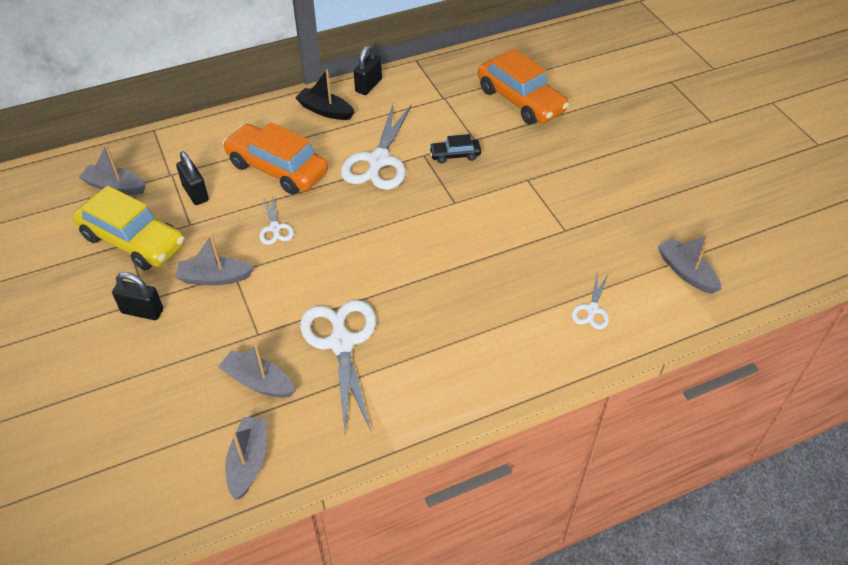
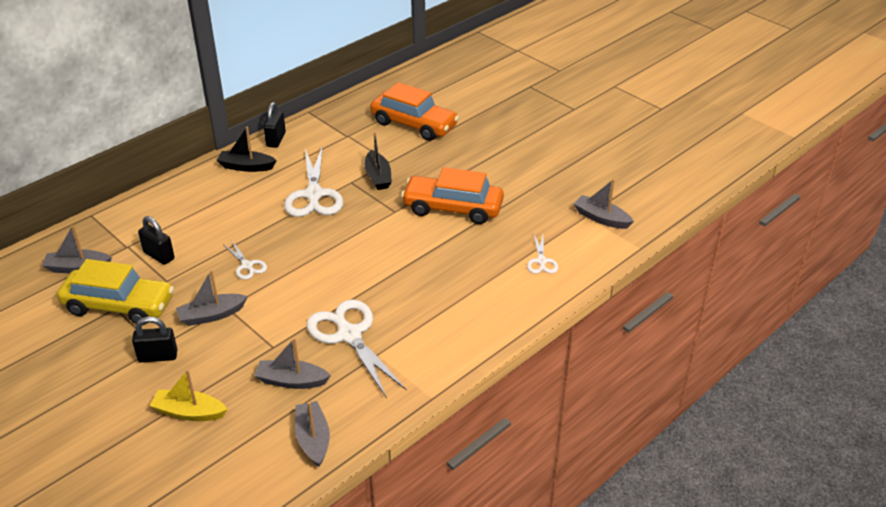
camera: 20 degrees left, 10 degrees down
orange car [223,122,328,194] -> orange car moved to [401,167,504,224]
black car [429,134,481,164] -> black boat [364,132,392,190]
none -> yellow boat [149,369,228,421]

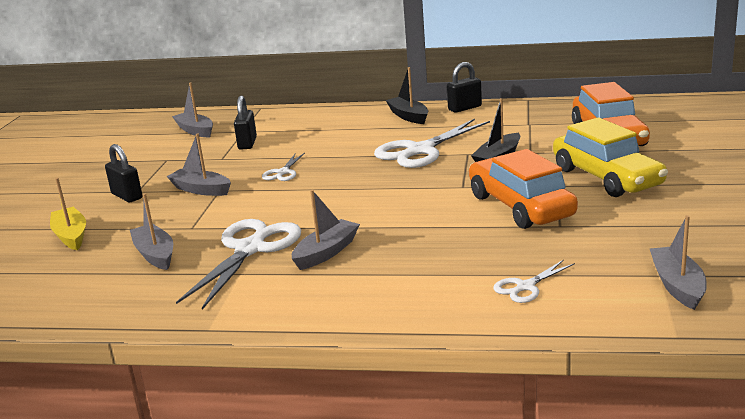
camera: 55 degrees right, 15 degrees down
yellow car [57,259,174,325] -> yellow car moved to [553,117,668,197]
grey boat [295,401,330,467] -> grey boat moved to [292,190,360,270]

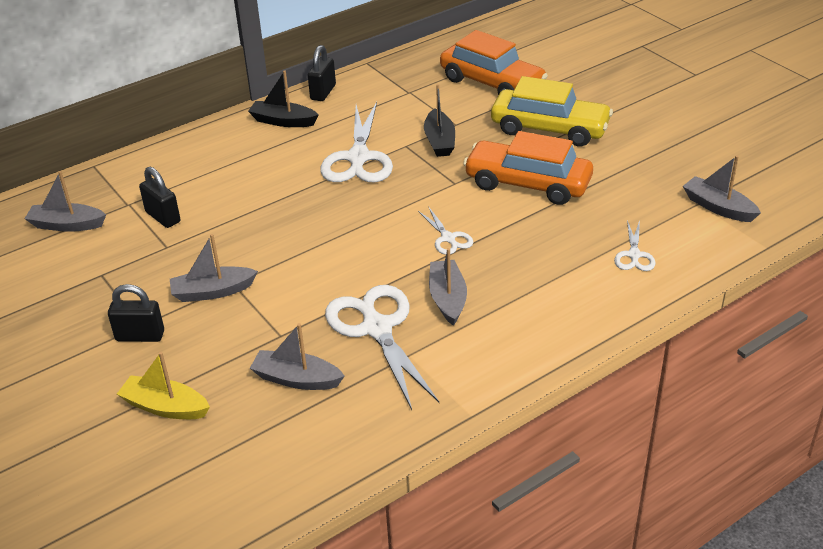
camera: 45 degrees left, 15 degrees up
white scissors [262,153,305,181] -> white scissors moved to [418,206,473,255]

